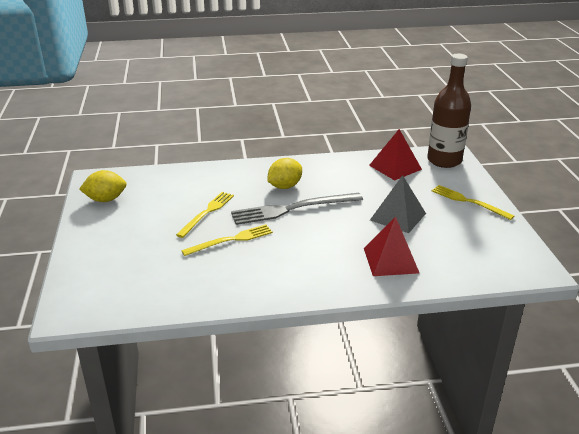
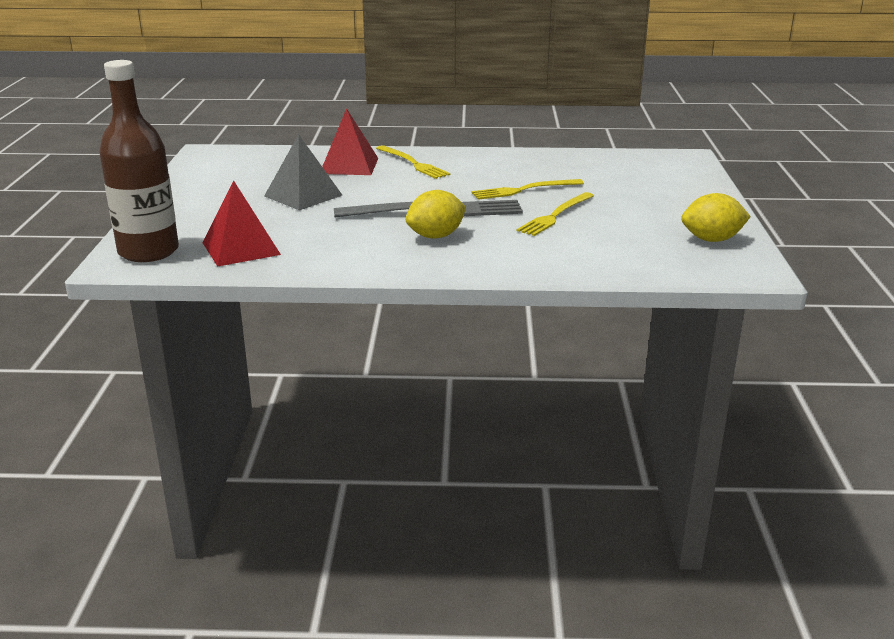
camera: 170 degrees left, 5 degrees down
yellow fork [432,185,514,220] -> yellow fork moved to [376,145,450,179]

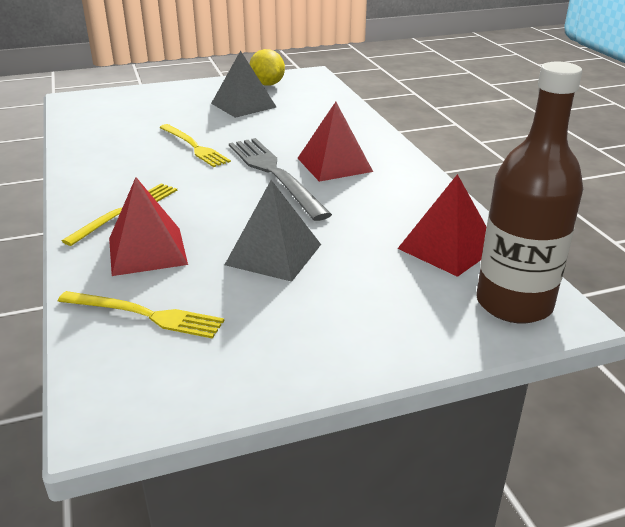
camera: 110 degrees left, 5 degrees up
yellow lemon [406,190,466,239] -> red pyramid [298,102,373,182]
yellow fork [517,192,594,236] -> yellow fork moved to [58,291,224,339]
none -> grey pyramid [211,50,276,118]

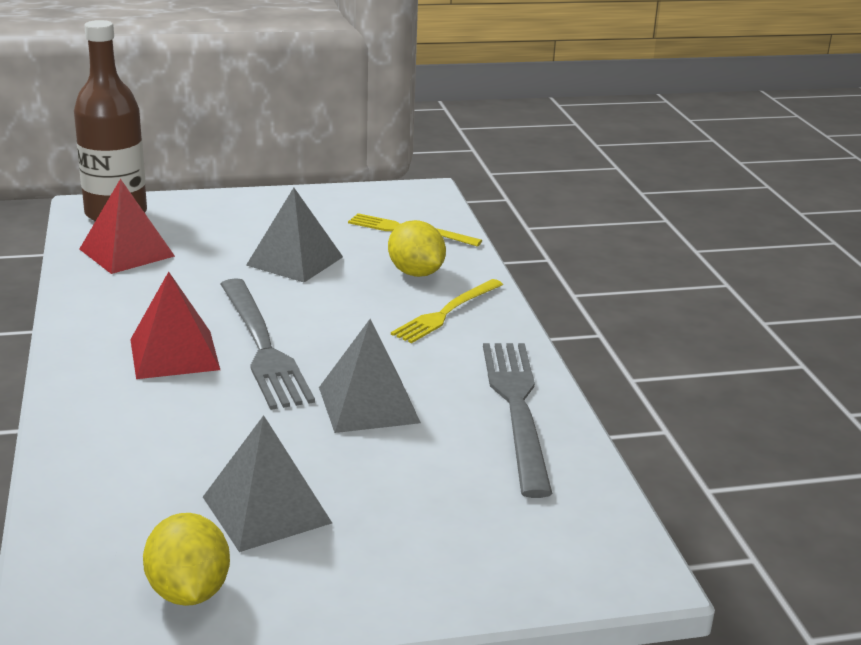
camera: 175 degrees left, 5 degrees down
red pyramid [109,177,188,276] -> yellow lemon [388,220,446,277]
yellow fork [159,124,231,167] -> grey pyramid [319,319,421,433]
none -> grey fork [483,343,553,498]

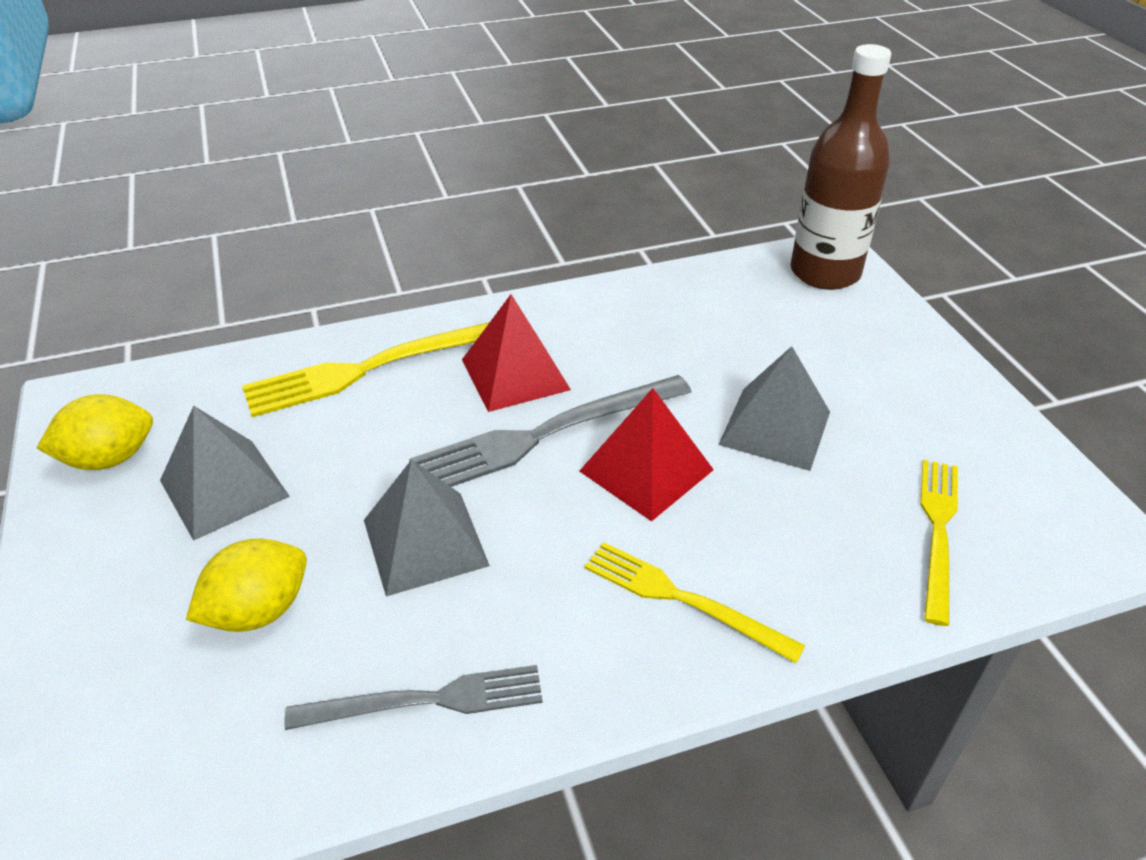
camera: 85 degrees right, 15 degrees up
red pyramid [80,179,175,274] -> red pyramid moved to [580,388,714,522]
yellow lemon [388,220,446,277] -> yellow lemon moved to [186,539,307,632]
grey fork [483,343,553,498] -> grey fork [285,665,543,730], size x0.65
none -> yellow fork [242,322,490,417]

